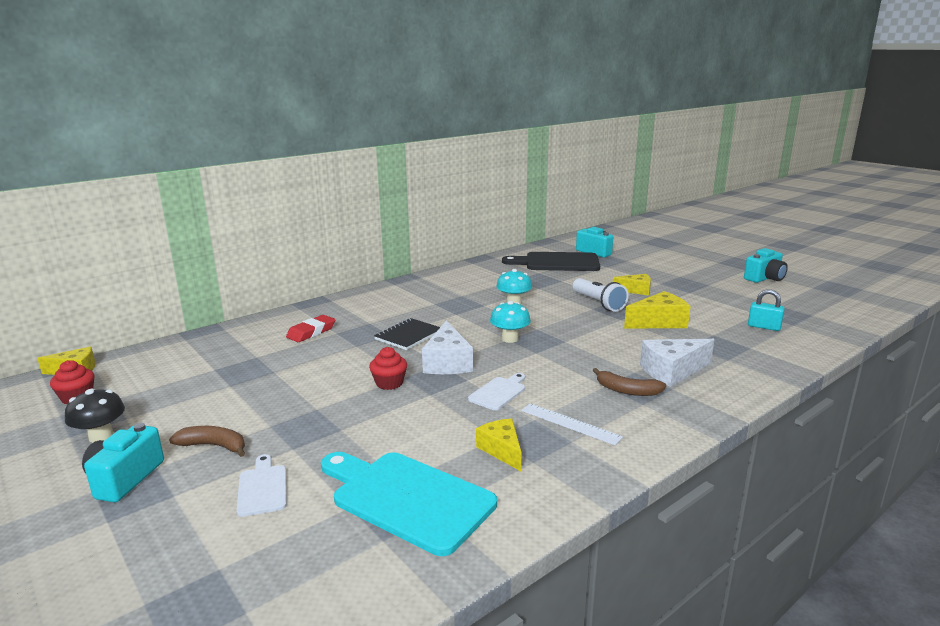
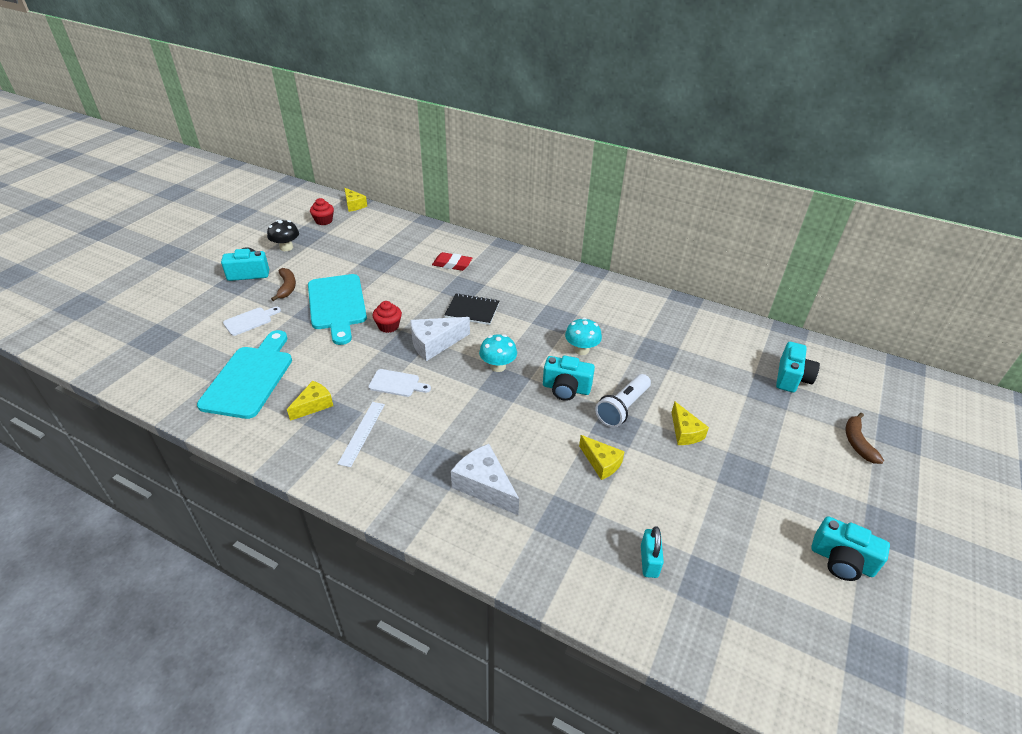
camera: 65 degrees right, 20 degrees up
black cutting board [502,252,600,271] -> none
brown banana [593,368,666,396] -> brown banana moved to [846,413,884,464]
yellow cheese [624,291,691,329] -> yellow cheese [579,435,625,480], size x0.66
none -> turquoise cutting board [308,274,367,345]
none -> turquoise camera [543,356,595,401]

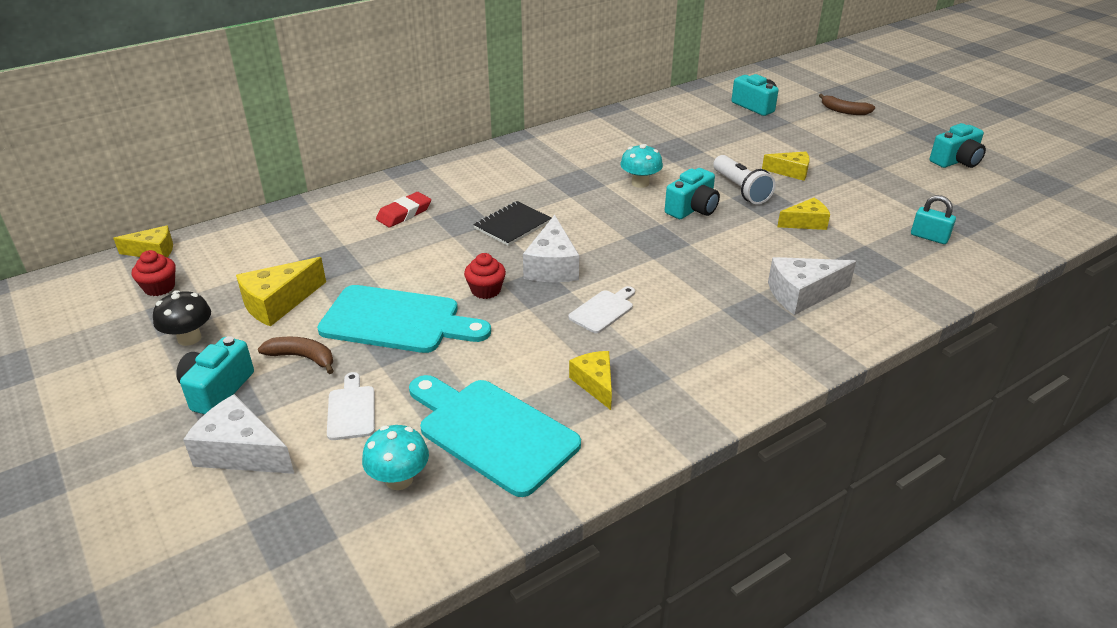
camera: 60 degrees left, 5 degrees down
white ruler [338,402,385,467] -> none
turquoise mushroom [479,334,517,372] -> turquoise mushroom moved to [362,425,429,490]
none -> white cheese [183,394,294,474]
none -> yellow cheese [236,257,326,327]

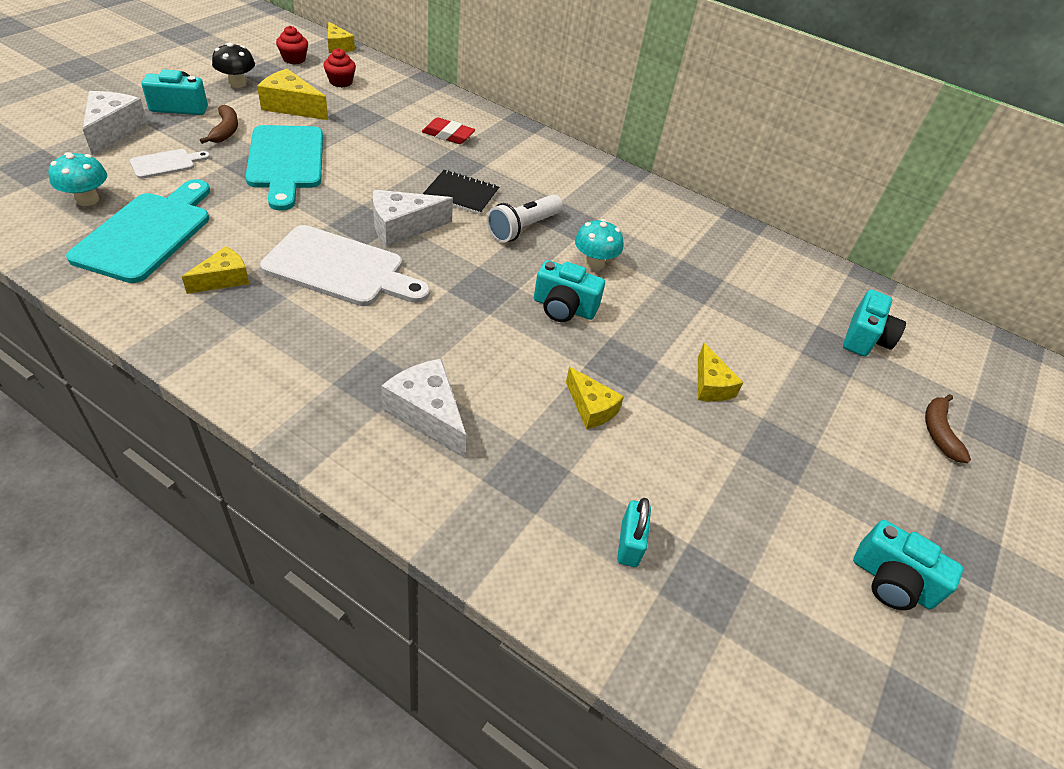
camera: 60 degrees right, 10 degrees up
red cupcake [464,253,506,299] -> red cupcake moved to [323,48,356,87]
white cutting board [569,286,635,333] -> white cutting board [260,225,430,306], size x2.03
white flashlight [713,155,776,204] -> white flashlight moved to [487,194,563,243]

